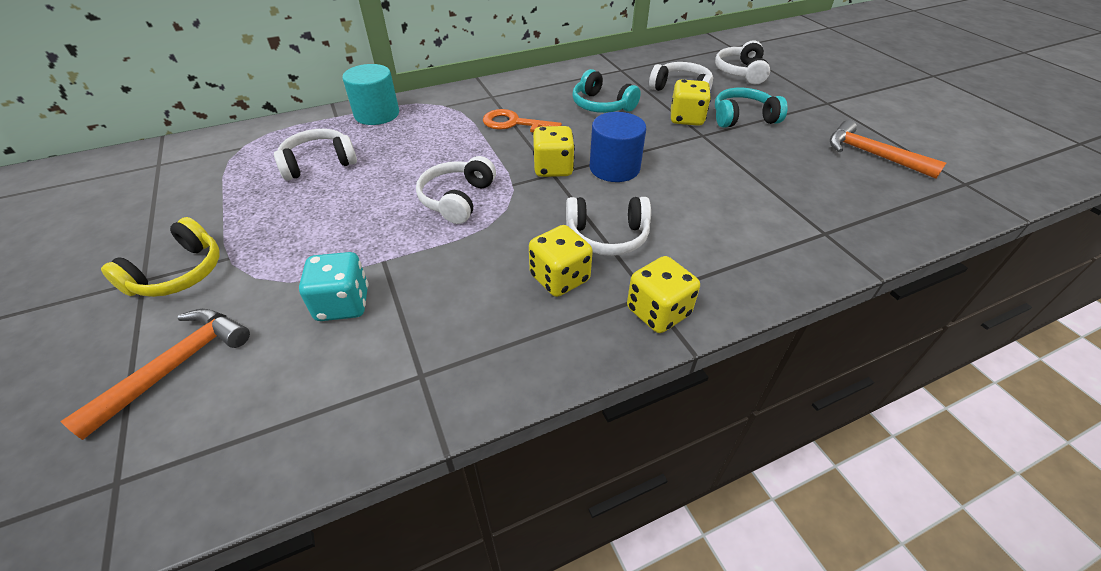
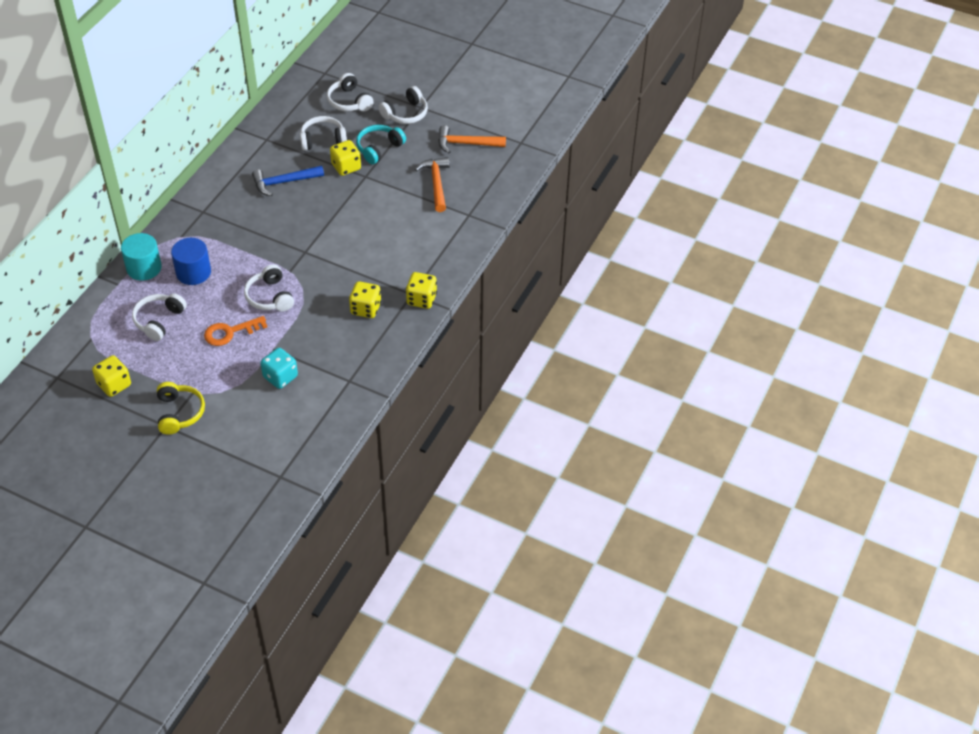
camera: 40 degrees left, 5 degrees up
orange hammer [61,309,250,440] -> orange hammer moved to [415,157,450,212]
orange key [483,109,562,132] -> orange key moved to [204,316,267,346]
yellow dice [533,126,575,177] -> yellow dice moved to [92,355,131,397]
white headphones [566,197,651,256] -> white headphones moved to [378,86,428,124]
turquoise headphones [572,69,641,113] -> blue hammer [252,165,324,196]
blue cylinder [590,112,646,182] -> blue cylinder moved to [171,238,211,285]

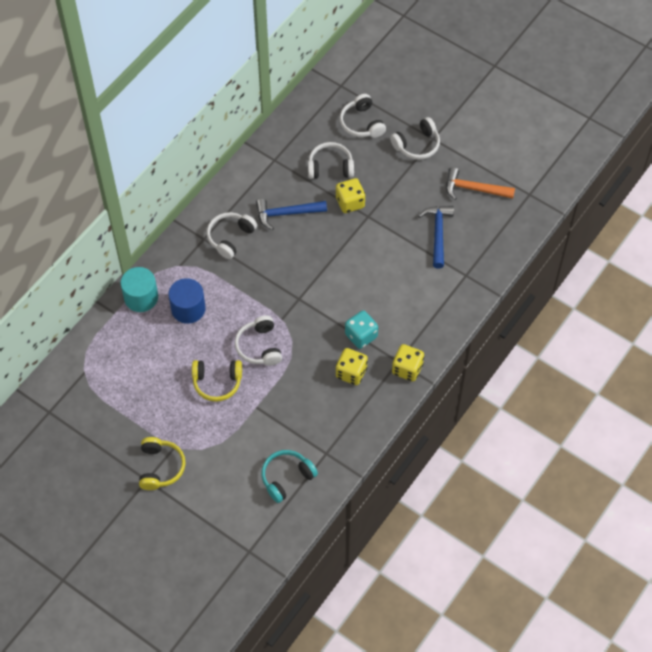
camera: 10 degrees right, 10 degrees up
yellow dice [92,355,131,397] -> none
white headphones [132,293,187,341] -> white headphones moved to [207,212,257,259]
orange key [204,316,267,346] -> yellow headphones [192,360,242,402]
turquoise dice [261,348,298,389] -> turquoise dice moved to [345,310,378,349]
turquoise headphones [356,125,406,164] -> turquoise headphones moved to [261,450,318,503]
orange hammer [415,157,450,212] -> blue hammer [418,206,454,268]

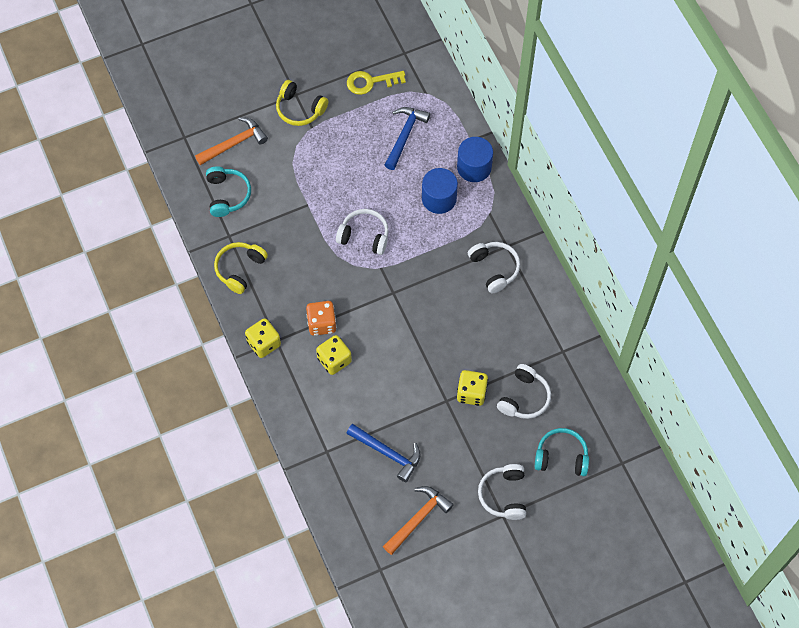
camera: 120 degrees right, 5 degrees up
turquoise cylinder [121,267,158,312] -> blue cylinder [457,137,493,182]
yellow headphones [192,360,242,402] -> yellow headphones moved to [214,242,268,294]
blue hammer [256,199,327,230] -> blue hammer moved to [385,107,430,170]
yellow dice [336,348,368,385] -> yellow dice moved to [316,335,352,375]
white headphones [340,94,386,138] -> turquoise headphones [535,428,589,476]
turquoise dice [345,310,378,349] -> orange dice [306,301,337,336]
none -> orange hammer [195,117,268,165]
none -> yellow key [347,71,406,95]

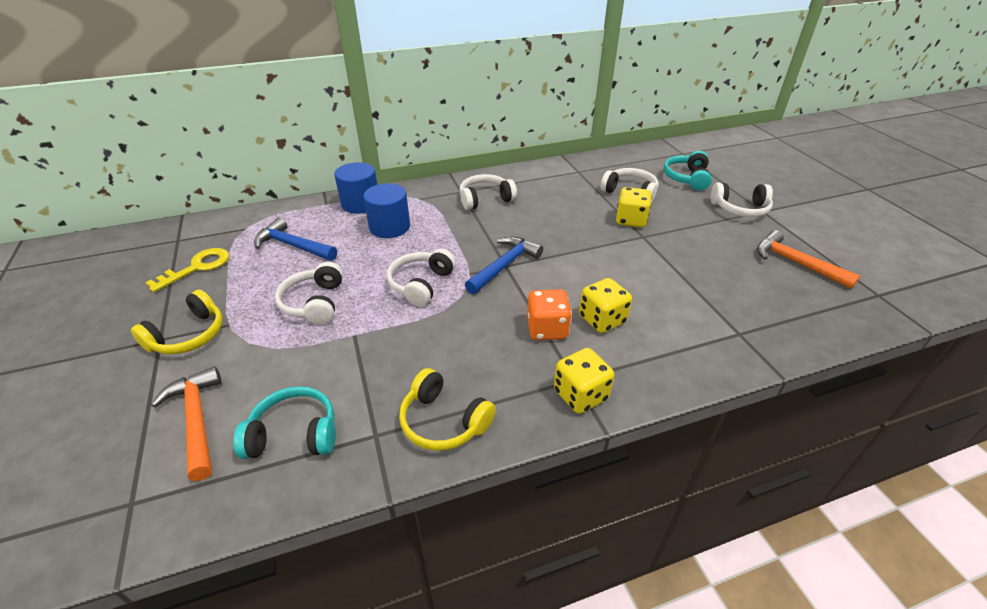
camera: 85 degrees left, 25 degrees down
blue hammer [346,424,421,482] -> blue hammer moved to [465,236,543,294]
yellow key [347,71,406,95] -> yellow key turned 135 degrees counterclockwise [145,248,229,292]
none -> white headphones [275,262,343,325]

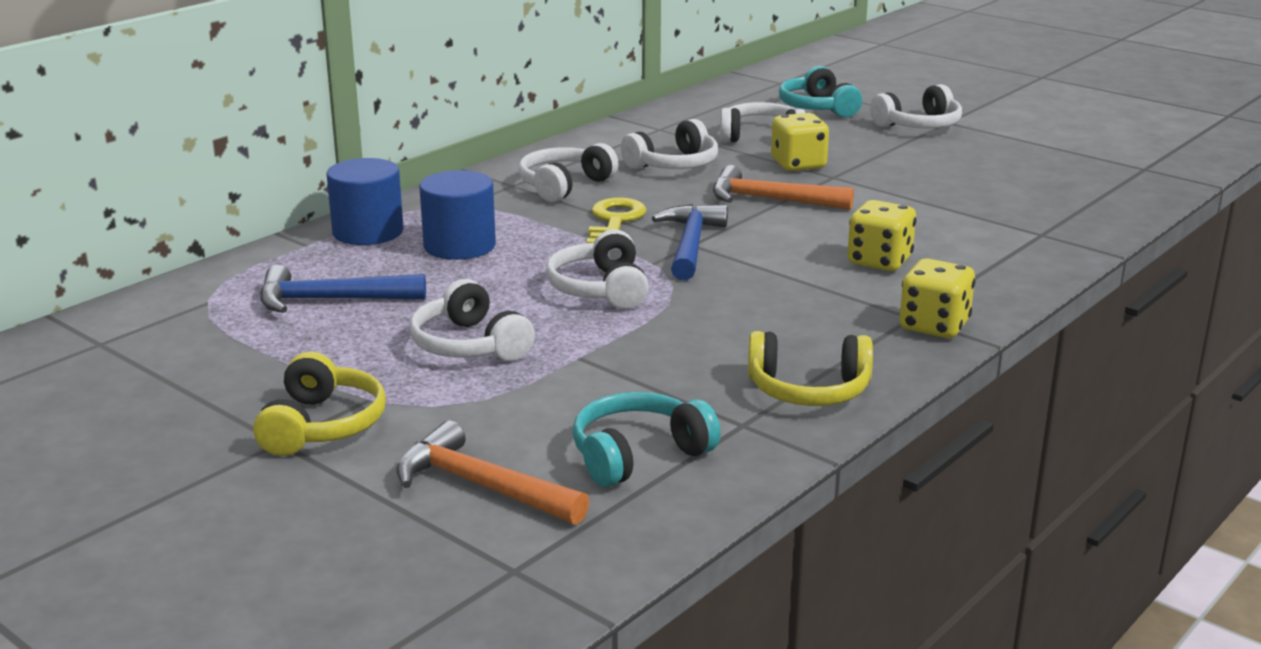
camera: 30 degrees left, 15 degrees down
yellow key [145,248,229,292] -> yellow key moved to [586,197,646,243]
orange dice [527,289,572,340] -> none
orange hammer [757,230,860,289] -> orange hammer moved to [713,165,854,210]
none -> white headphones [621,119,718,169]

